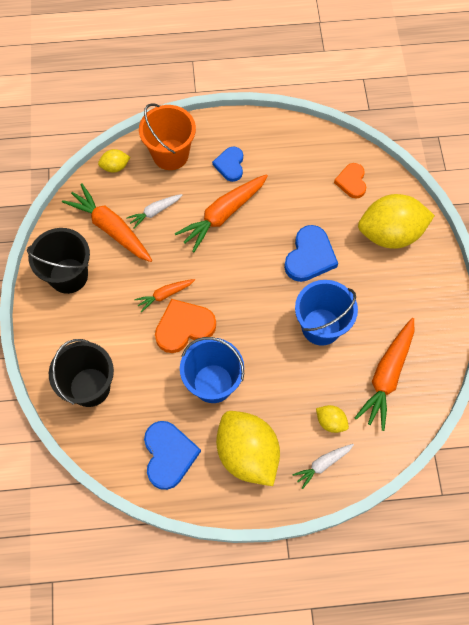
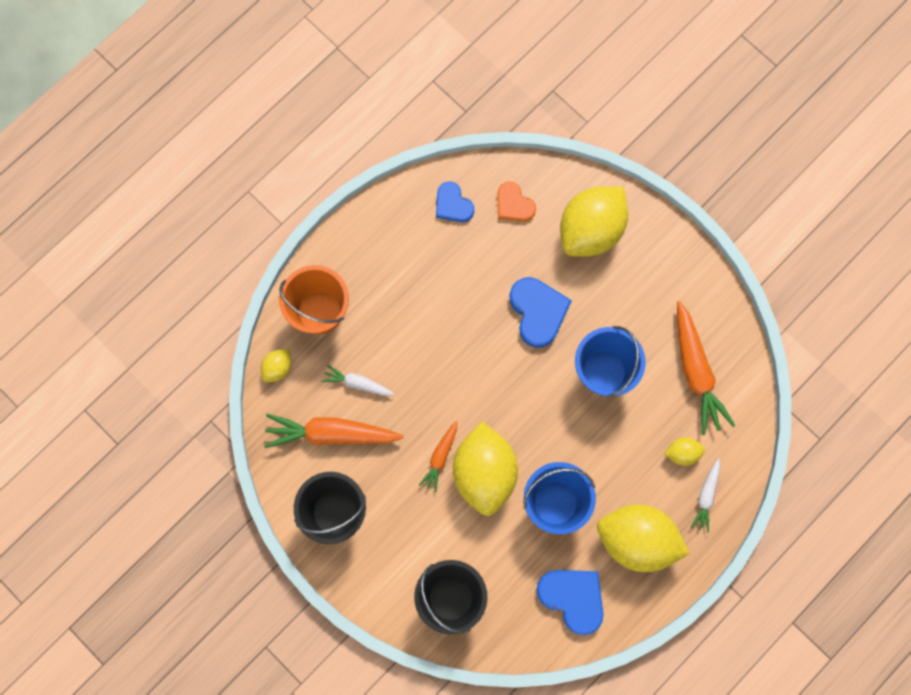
camera: 40 degrees left, 10 degrees up
white carrot [126,194,182,229] -> white carrot turned 90 degrees clockwise [322,364,394,396]
orange heart [155,299,216,353] -> yellow lemon [453,421,518,516]
orange carrot [175,174,268,252] -> none
blue heart [212,147,243,182] -> blue heart moved to [436,181,474,222]

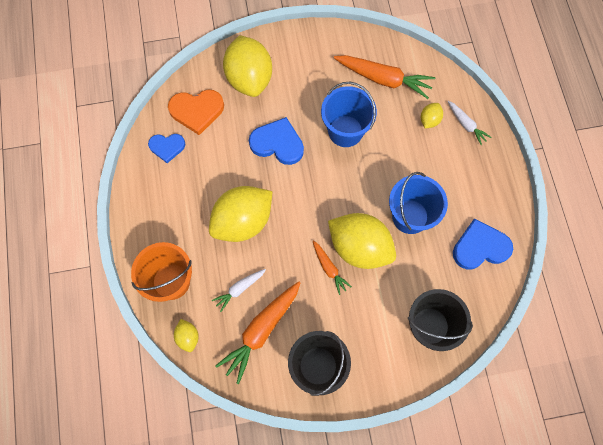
camera: 55 degrees left, 5 degrees down
orange heart [497,182,536,222] -> orange heart [168,90,224,135], size x1.55
yellow lemon [597,504,690,572] -> yellow lemon moved to [209,186,273,242]

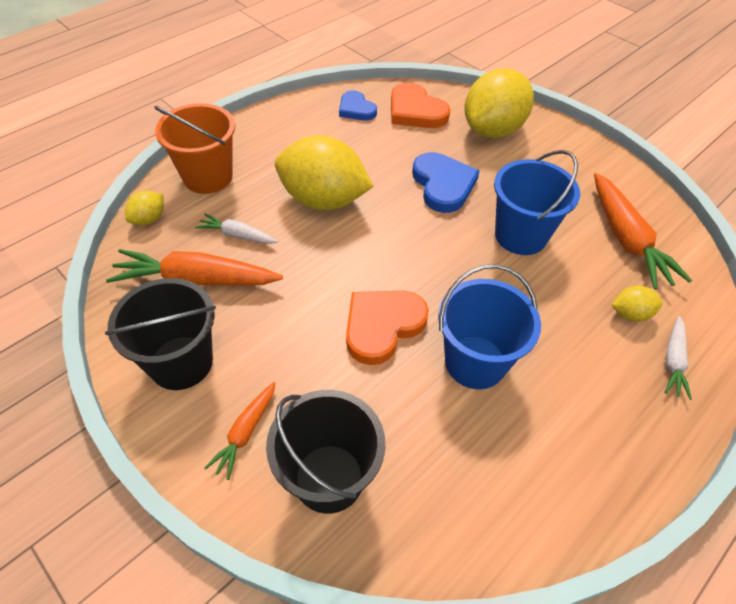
camera: 55 degrees right, 20 degrees down
orange carrot [313,240,352,295] -> orange carrot moved to [204,382,275,480]
yellow lemon [328,213,396,269] -> orange heart [346,291,429,365]
blue heart [453,219,513,269] -> none

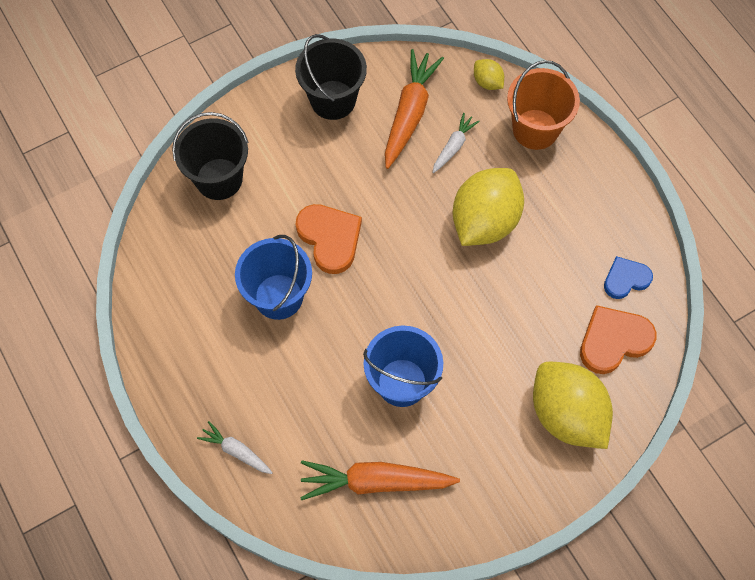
camera: 105 degrees right, 15 degrees up
orange carrot [204,382,275,480] -> none
blue heart [412,152,480,213] -> none
yellow lemon [611,286,663,322] -> none

